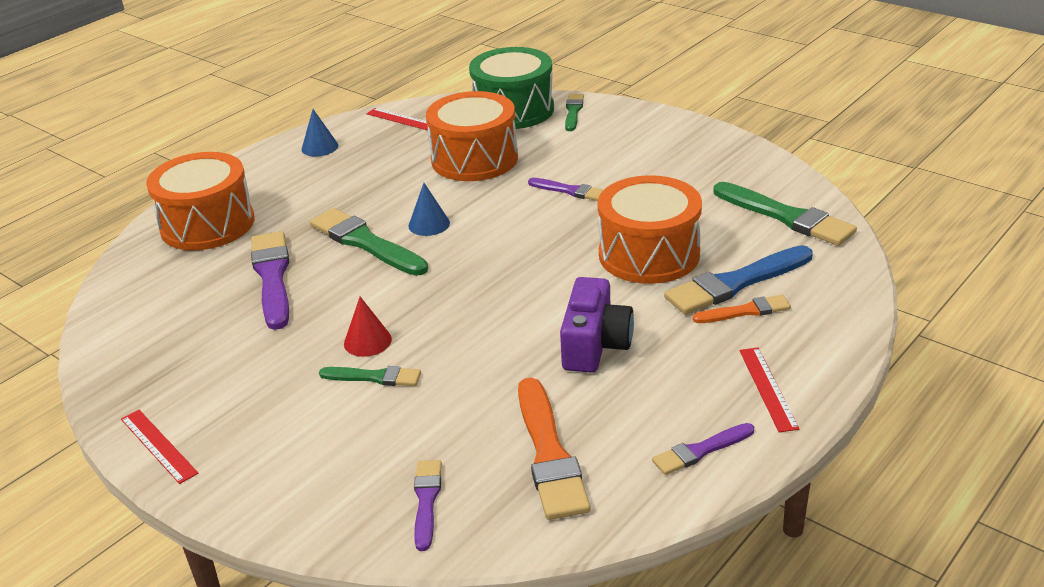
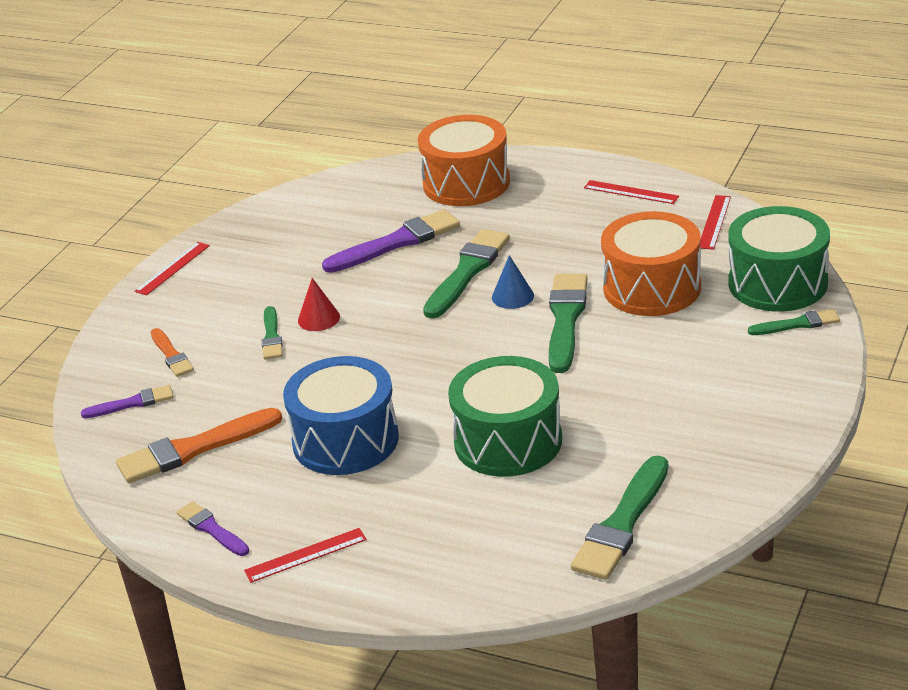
camera: 75 degrees right, 0 degrees up
blue cone [302,109,338,157] -> red ruler [584,180,679,204]
purple brush [528,178,604,201] -> none
purple camera [560,277,634,373] -> blue drum [283,356,399,475]
orange drum [598,175,702,284] -> green drum [448,356,562,477]
blue brush [664,245,813,314] -> none
orange brush [693,295,791,323] -> orange brush moved to [151,328,194,377]
none -> green brush [549,274,588,373]

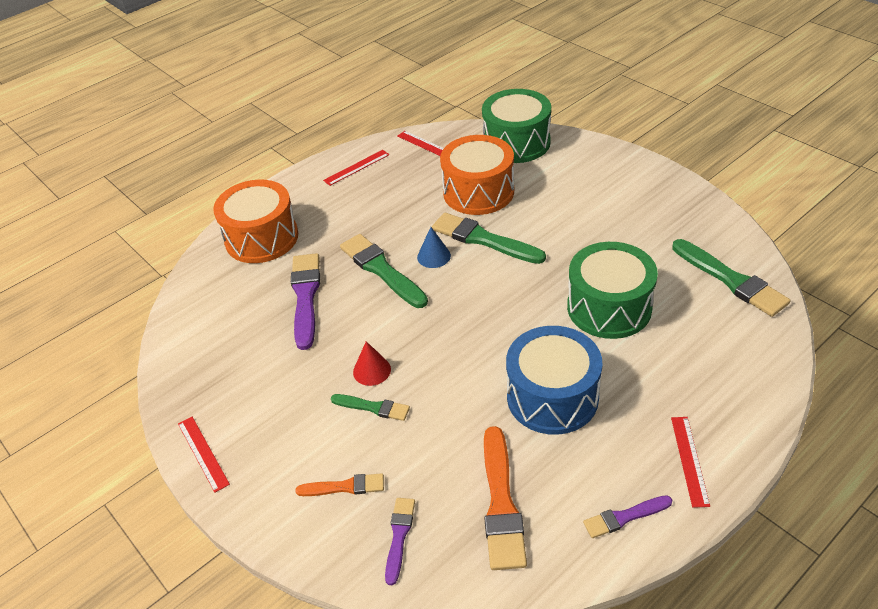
camera: 65 degrees left, 10 degrees up
green brush [748,309,840,335] -> none

